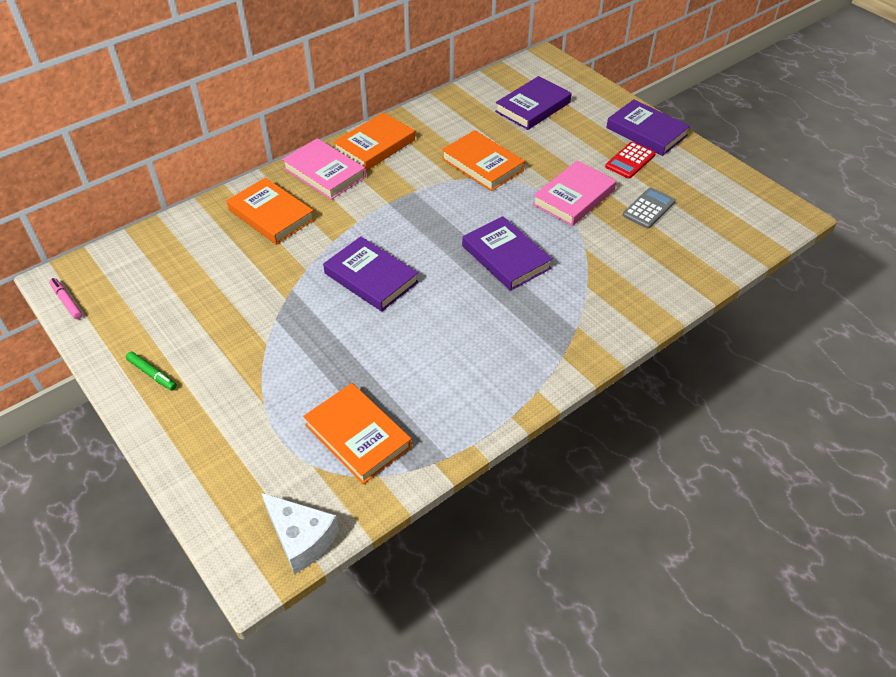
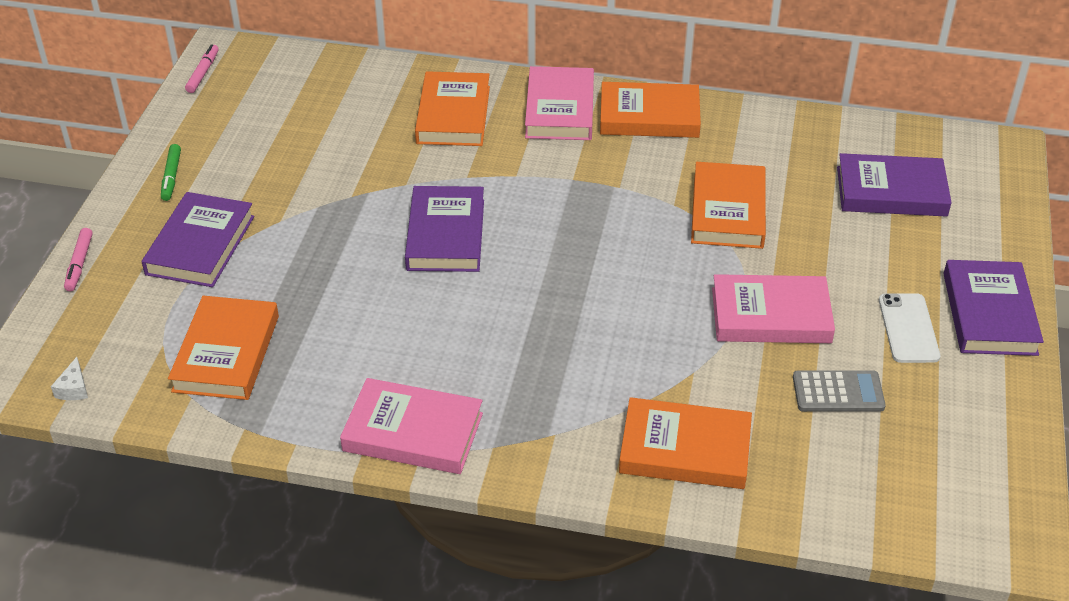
camera: 50 degrees right, 5 degrees down
white cheese [261,493,339,574] -> white cheese [51,357,88,400], size x0.47
purple book [462,216,552,291] -> purple book moved to [142,192,254,287]
red calculator [605,142,656,179] -> white phone [879,293,940,363]
none -> pink marker [64,228,93,291]
none -> pink book [340,378,483,474]
none -> orange book [619,397,752,489]

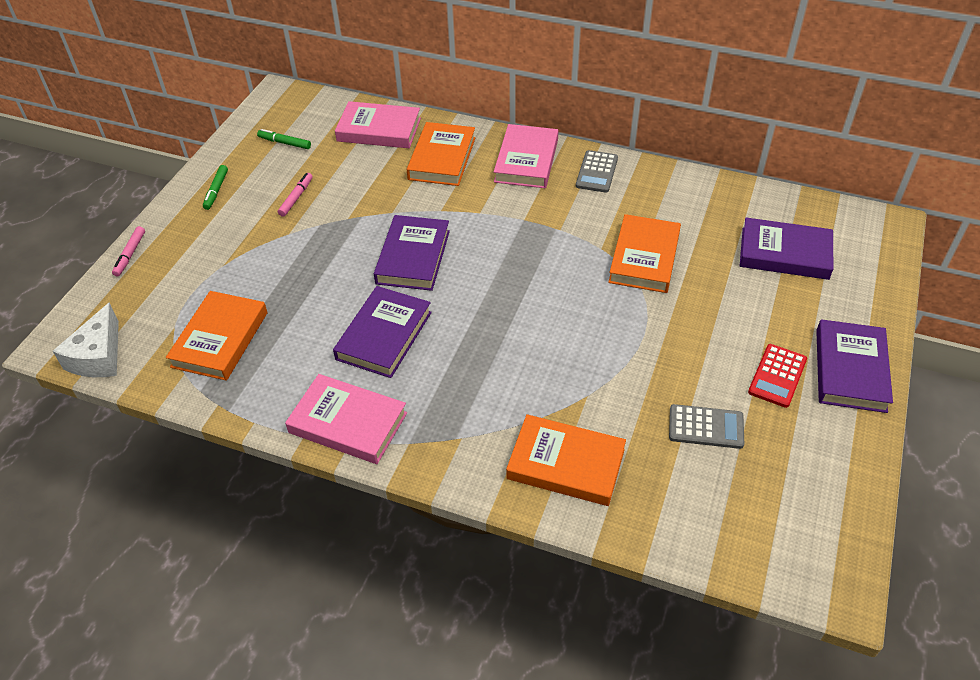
camera: 10 degrees right, 5 degrees up
white cheese [51,357,88,400] -> white cheese [53,303,119,377], size x2.15
purple book [142,192,254,287] -> purple book moved to [333,286,432,378]
pink marker [185,44,219,93] -> pink marker moved to [278,173,313,217]
orange book [600,82,701,138] -> grey calculator [576,150,618,193]
pink book [712,274,835,343] -> pink book moved to [335,101,421,148]
white phone [879,293,940,363] -> red calculator [748,344,807,408]
none -> green marker [257,129,311,149]

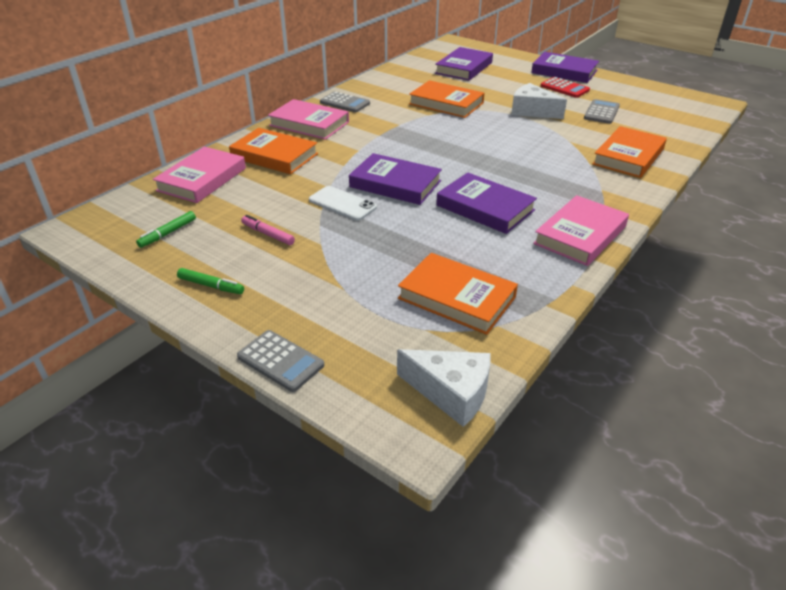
camera: 75 degrees left, 10 degrees down
pink marker [112,226,145,276] -> grey calculator [237,330,324,392]
none -> white phone [309,186,377,221]
none -> white cheese [511,83,567,119]

